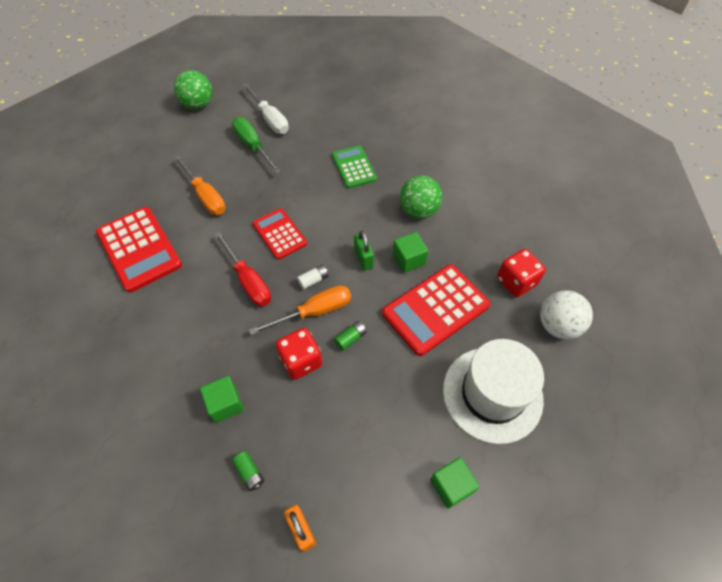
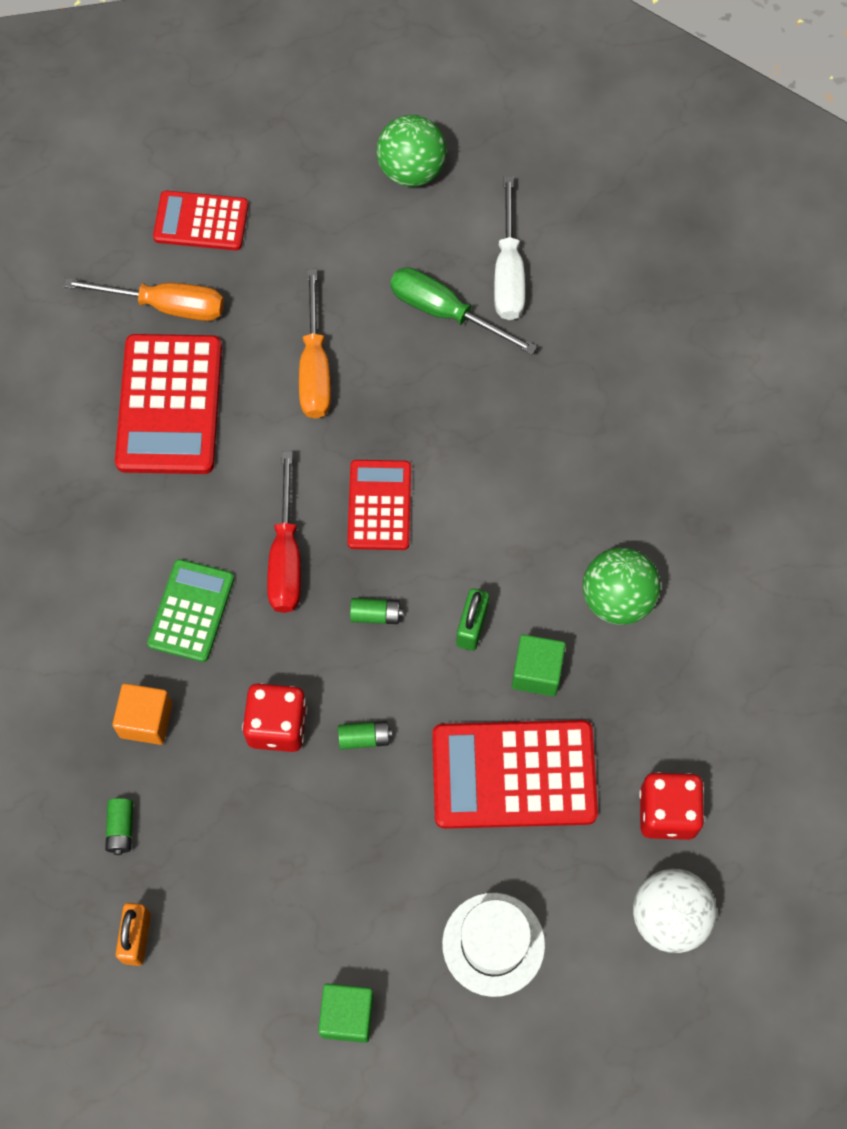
camera: 35 degrees right, 10 degrees up
green cube [200,376,244,423] -> orange cube [112,683,172,745]
green screwdriver [232,117,281,174] -> green screwdriver turned 60 degrees counterclockwise [390,267,537,355]
orange screwdriver [249,285,351,335] -> orange screwdriver moved to [63,278,224,321]
white battery [297,265,328,290] -> green battery [350,598,403,624]
green calculator [332,146,377,188] -> green calculator moved to [147,559,234,662]
white hat [443,339,544,444] -> white hat [442,893,545,997], size x0.64
none -> red calculator [153,191,248,250]

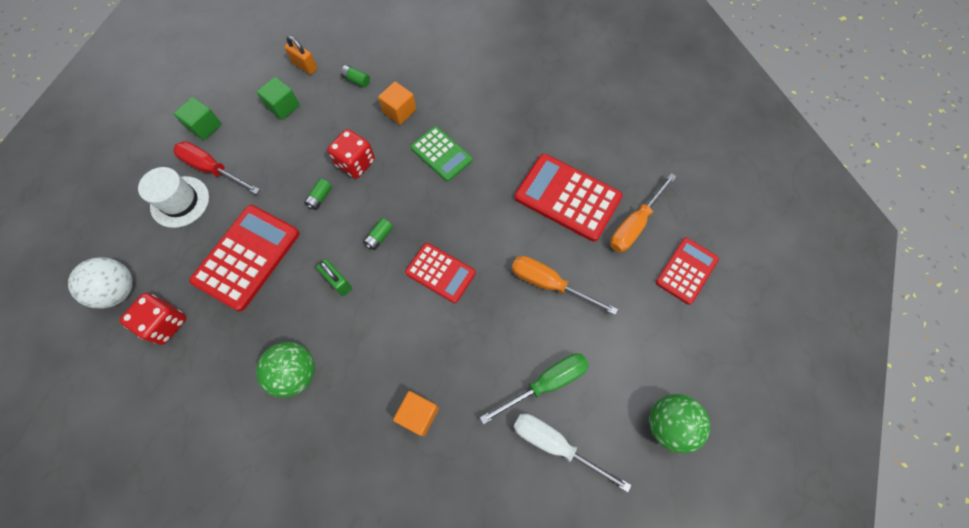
camera: 120 degrees right, 0 degrees up
red screwdriver [267,451,301,613] -> red screwdriver moved to [173,141,260,194]
green cube [512,634,566,696] -> green cube moved to [257,77,300,120]
none -> orange cube [393,391,439,436]

